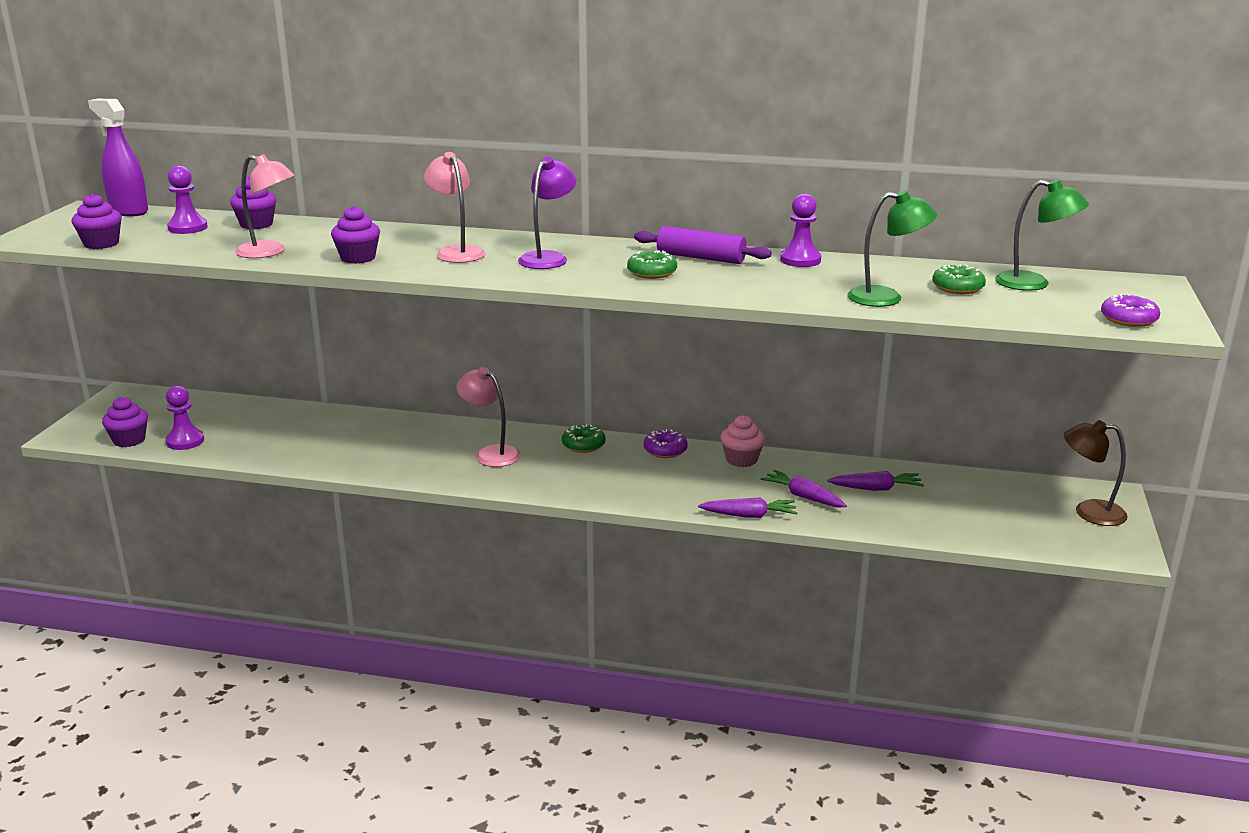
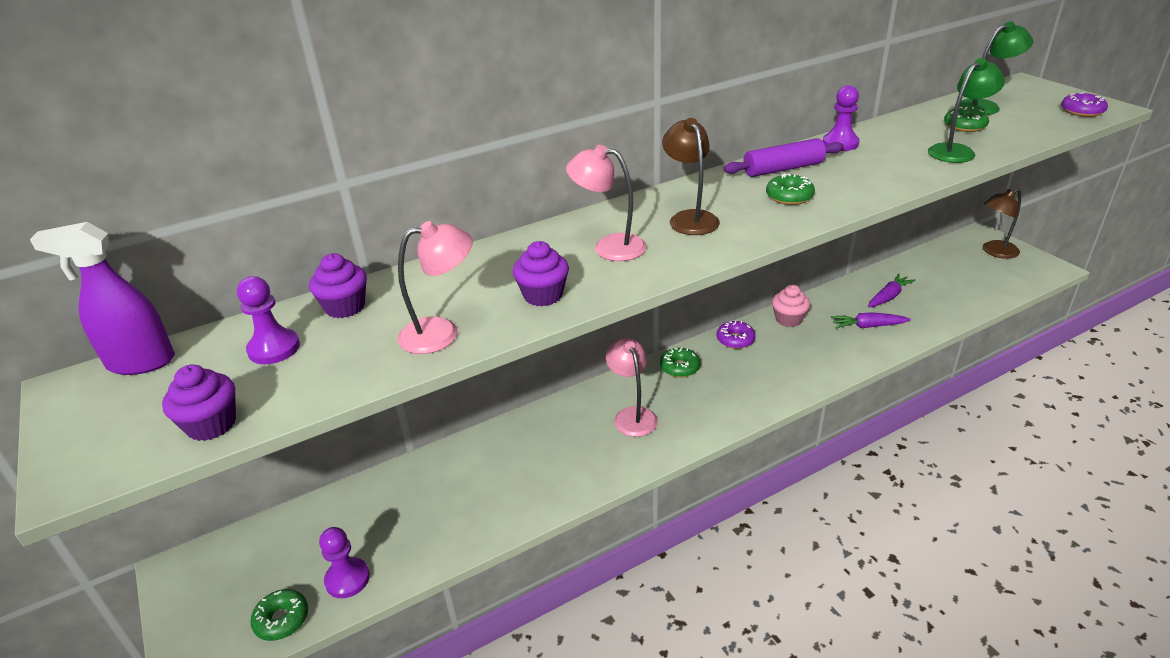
camera: 40 degrees left, 10 degrees up
purple cupcake [102,397,148,447] -> green donut [250,589,308,641]
pink lamp [456,367,521,467] -> pink lamp turned 75 degrees clockwise [606,338,658,437]
purple lamp [518,156,577,269] -> brown lamp [662,118,720,235]
purple carrot [698,497,798,518] -> none

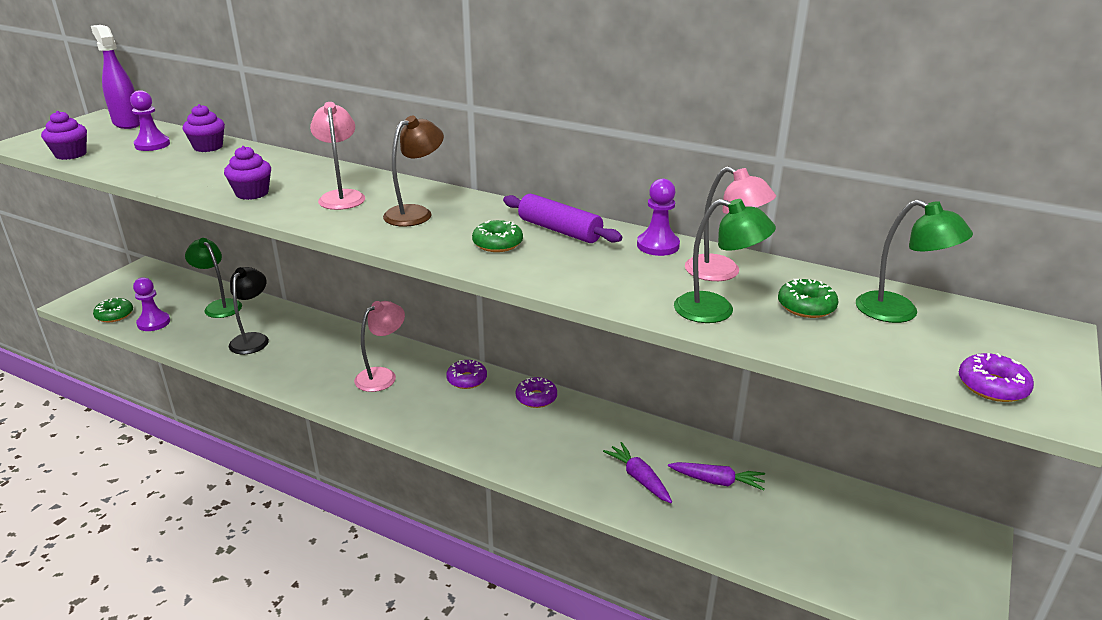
camera: 55 degrees right, 5 degrees down
pink lamp [398,221,473,354] -> pink lamp moved to [685,167,776,281]
green donut [660,348,700,378] -> purple donut [446,360,487,389]
pink cupcake [772,285,810,327] -> none
brown lamp [983,188,1021,259] -> none
none -> green lamp [185,238,242,318]
none -> black lamp [229,267,269,354]

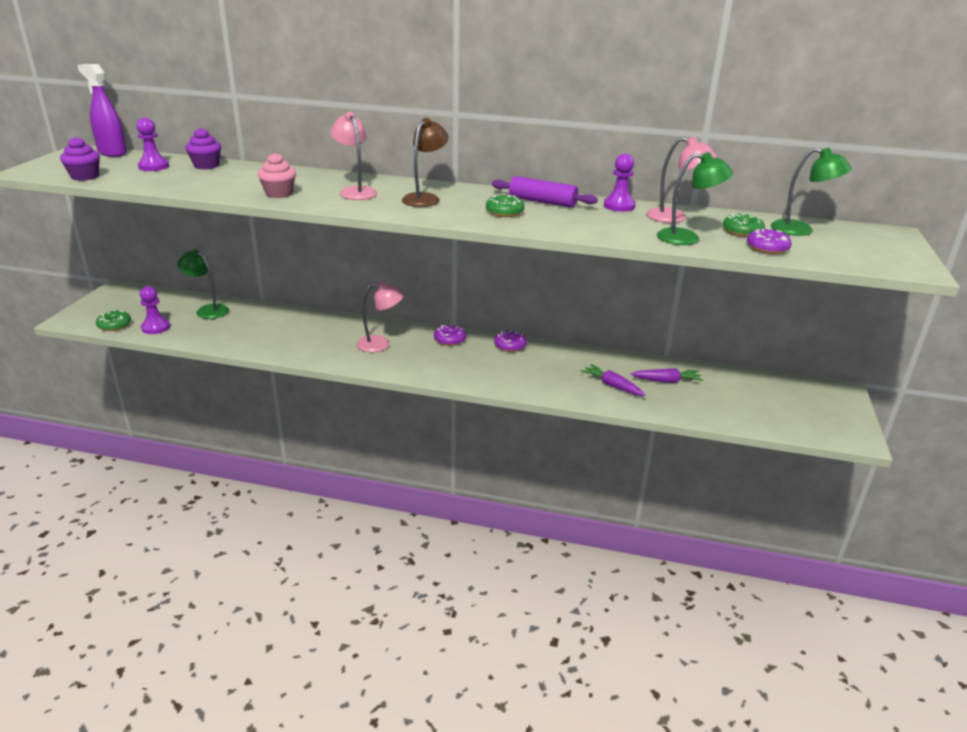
camera: 15 degrees left, 0 degrees up
purple cupcake [224,146,271,200] -> pink cupcake [258,153,296,198]
black lamp [229,267,269,354] -> none
pink lamp [354,301,405,392] -> pink lamp turned 60 degrees clockwise [356,281,404,352]
purple donut [959,353,1034,402] -> purple donut moved to [747,228,792,254]

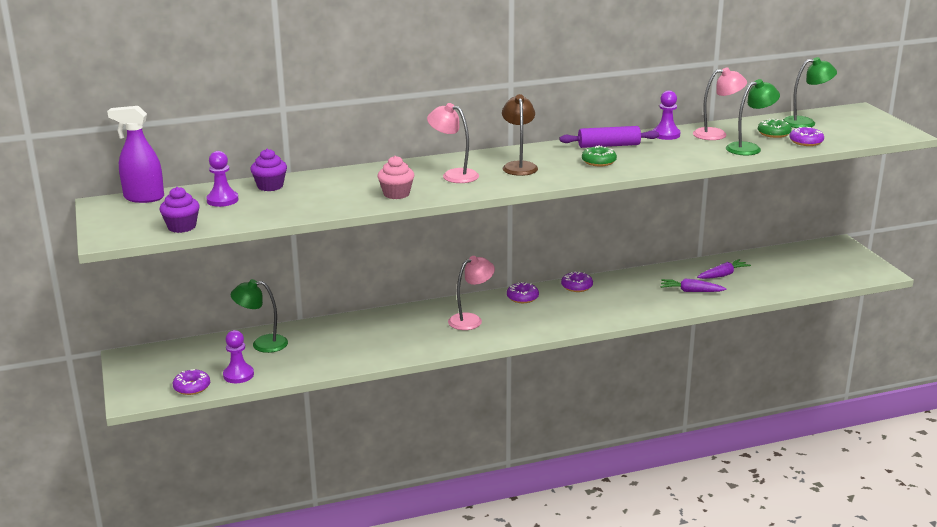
camera: 30 degrees left, 5 degrees down
green donut [96,310,131,331] -> purple donut [173,369,210,395]

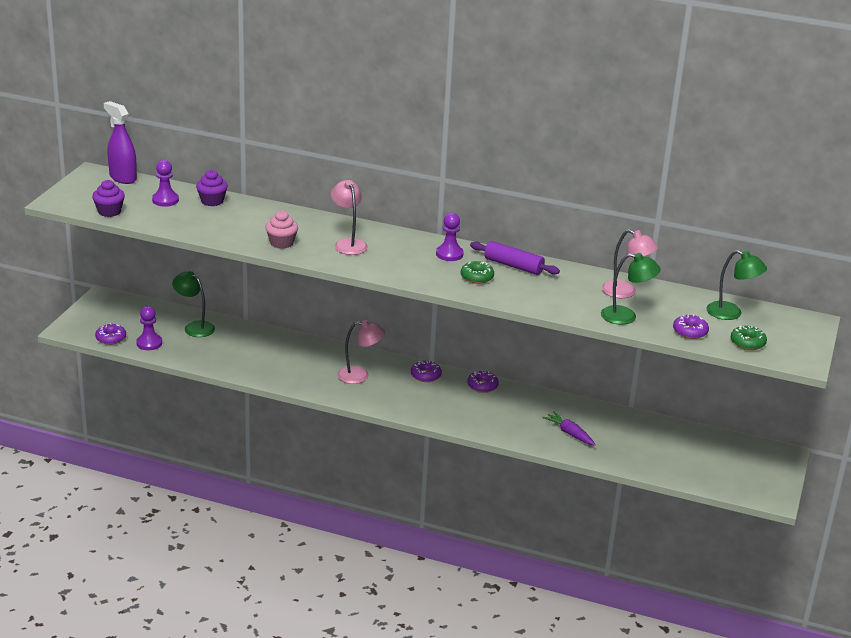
camera: 35 degrees right, 5 degrees up
brown lamp [502,94,538,176] -> none
purple pawn [653,90,680,140] -> purple pawn moved to [436,213,464,261]
purple carrot [697,259,751,279] -> none
green donut [758,119,792,138] -> green donut moved to [731,326,767,350]

